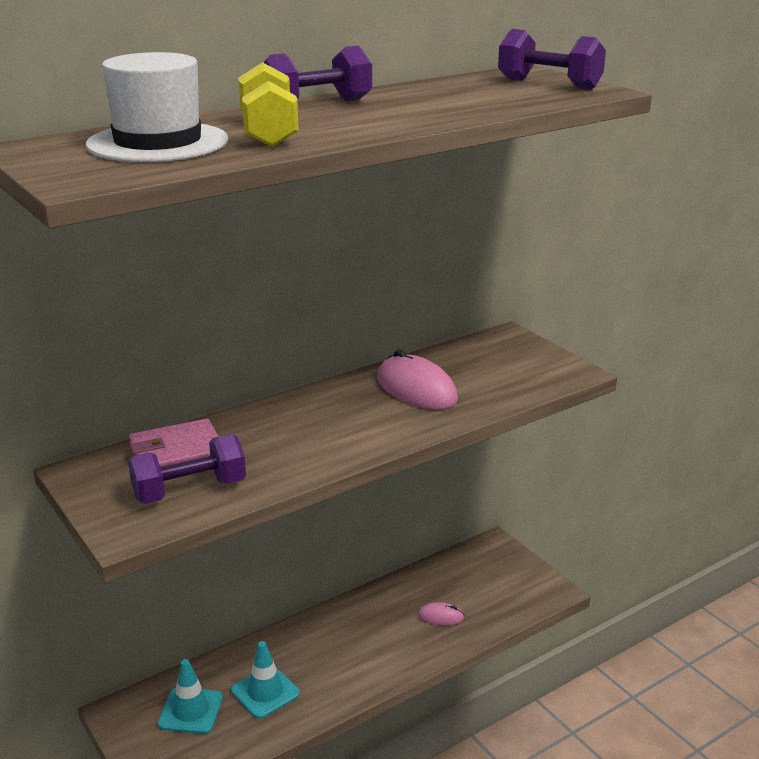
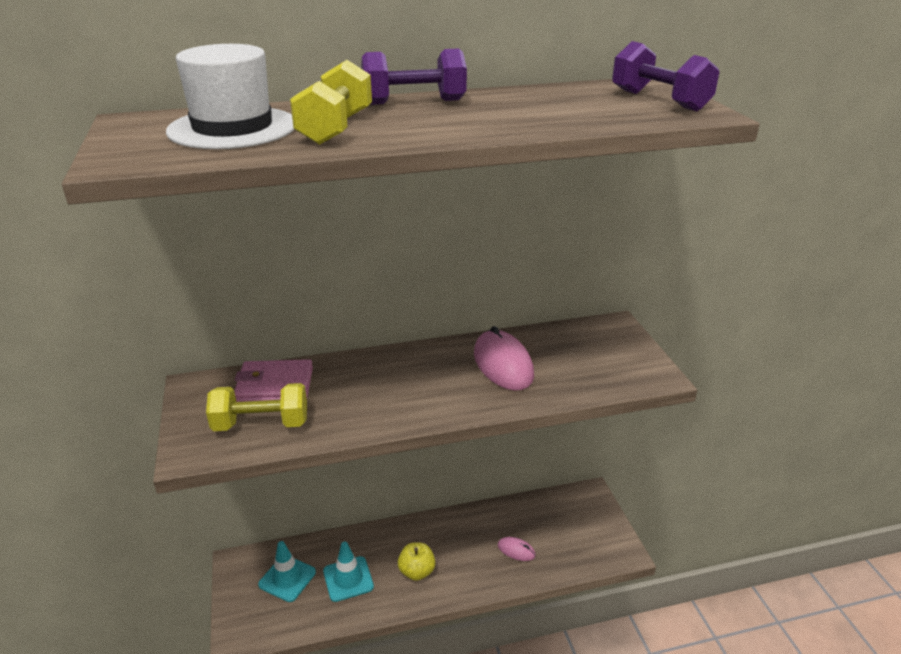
camera: 20 degrees right, 5 degrees up
purple dumbbell [128,434,246,504] -> yellow dumbbell [206,383,307,431]
none -> yellow apple [398,542,435,581]

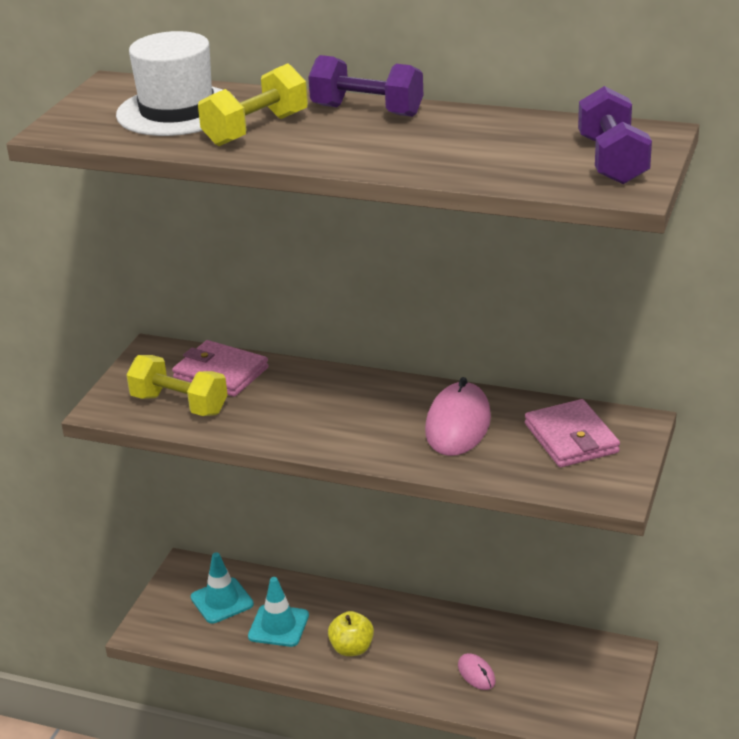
camera: 35 degrees right, 0 degrees up
none -> pink wallet [525,399,620,467]

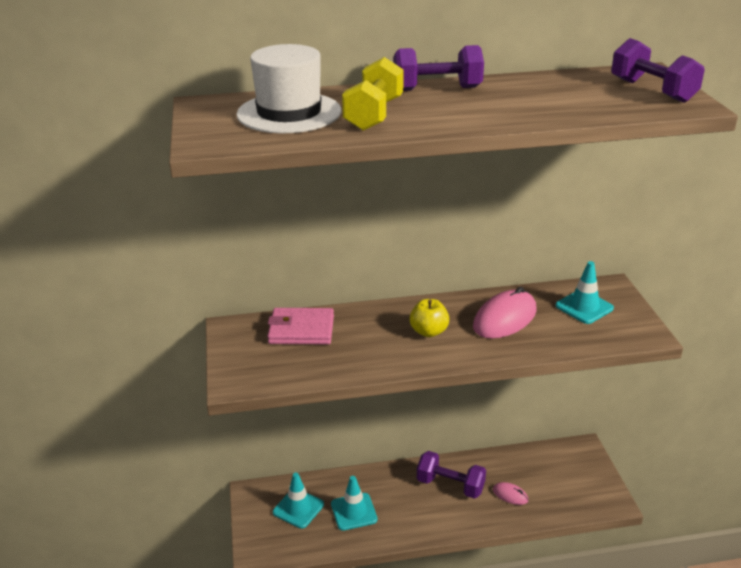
camera: 30 degrees left, 0 degrees up
yellow dumbbell [126,355,228,416] -> none
yellow apple [328,611,374,656] -> yellow apple moved to [410,299,449,337]
pink mouse [425,377,491,456] -> pink mouse turned 60 degrees clockwise [473,287,537,338]
pink wallet [525,399,620,467] -> turquoise traffic cone [555,261,614,324]
none -> purple dumbbell [417,451,486,499]

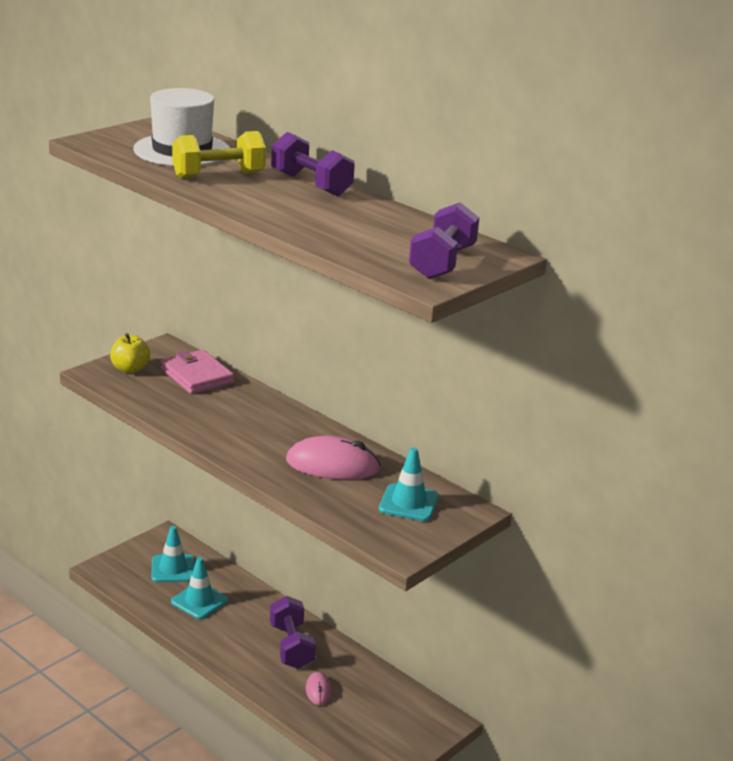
camera: 50 degrees right, 5 degrees down
yellow apple [410,299,449,337] -> yellow apple moved to [110,333,150,373]

